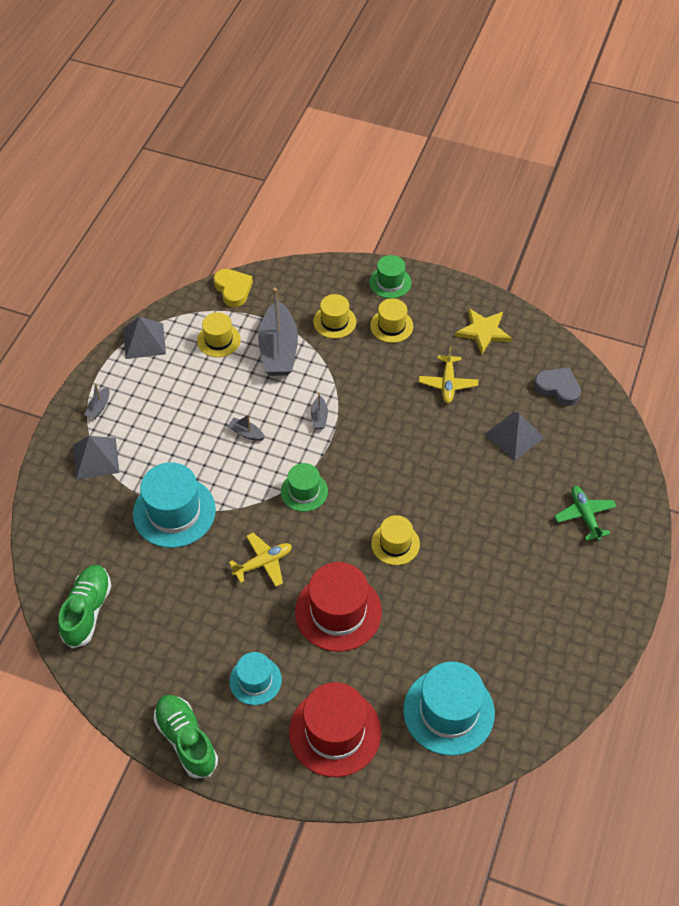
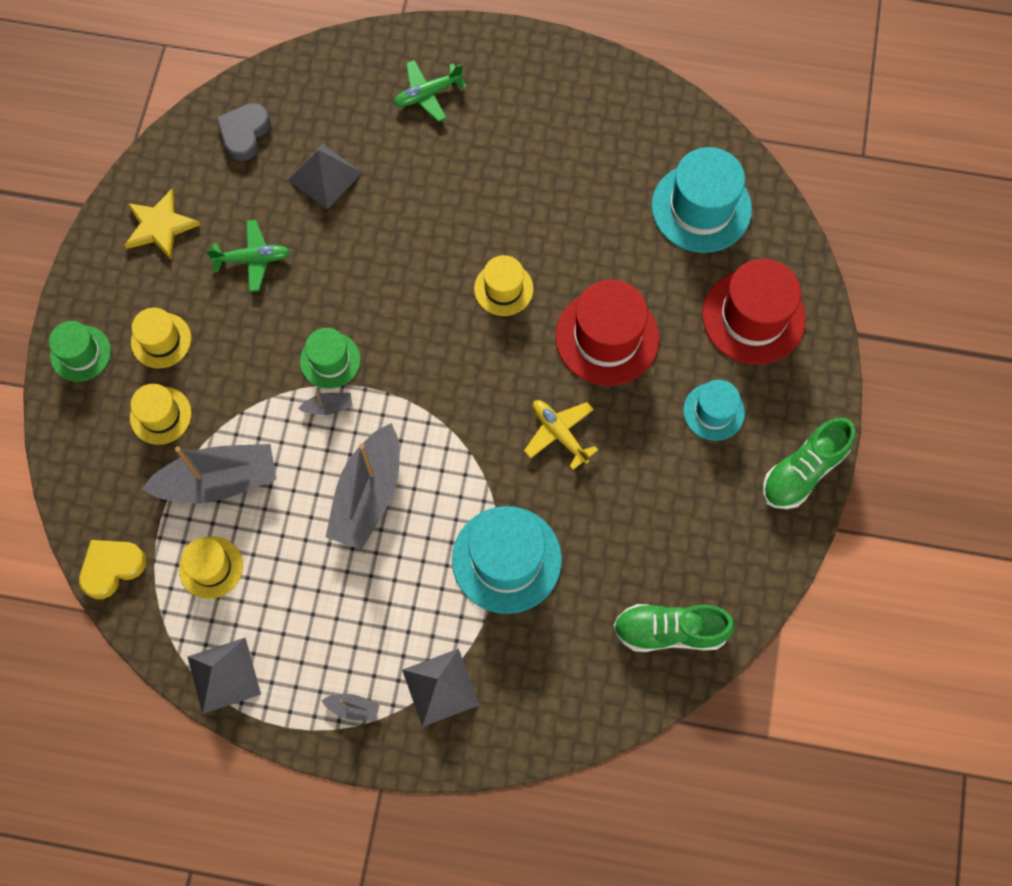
camera: 100 degrees left, 15 degrees up
grey boat [228,414,265,441] -> grey boat [326,423,399,550], size x2.39
green hat [281,463,328,512] -> green hat moved to [300,328,361,389]
yellow plane [419,347,478,403] -> green plane [206,220,290,292]

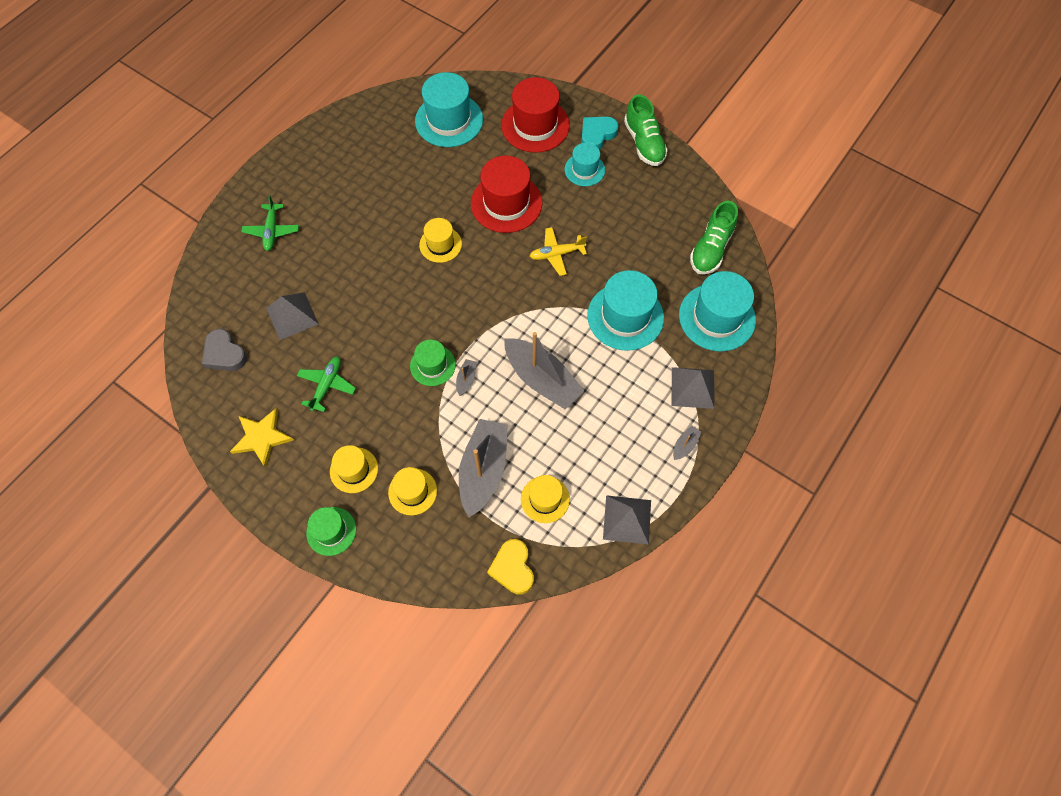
camera: 65 degrees left, 5 degrees down
none -> turquoise heart [581,117,619,149]
none -> turquoise hat [679,271,756,352]

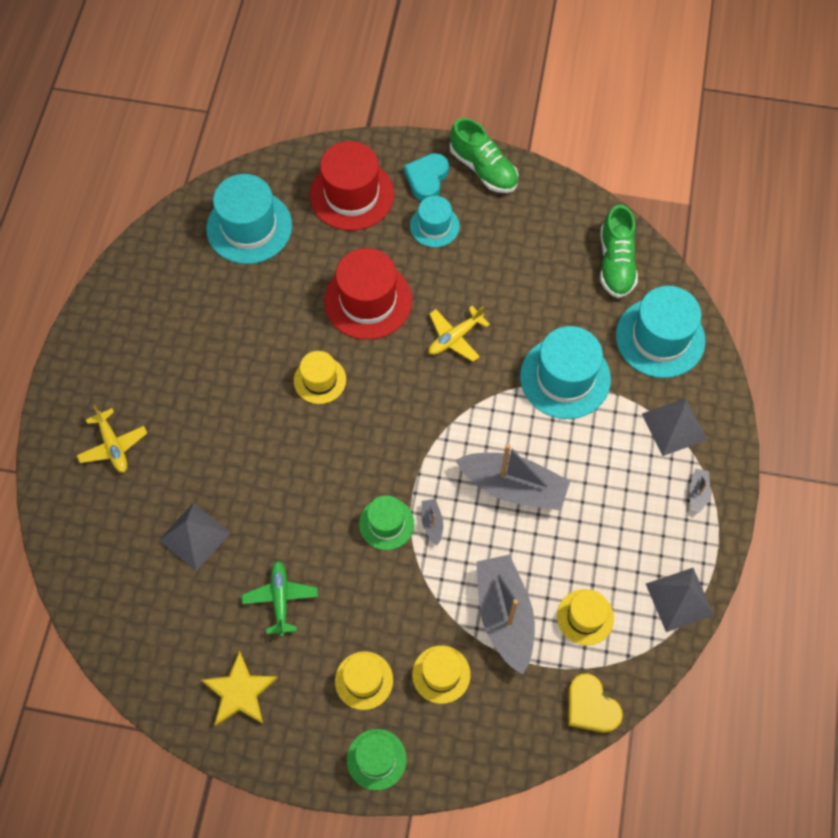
camera: 25 degrees left, 0 degrees up
grey heart [202,329,247,371] -> none
green plane [241,195,299,251] -> yellow plane [77,405,147,473]

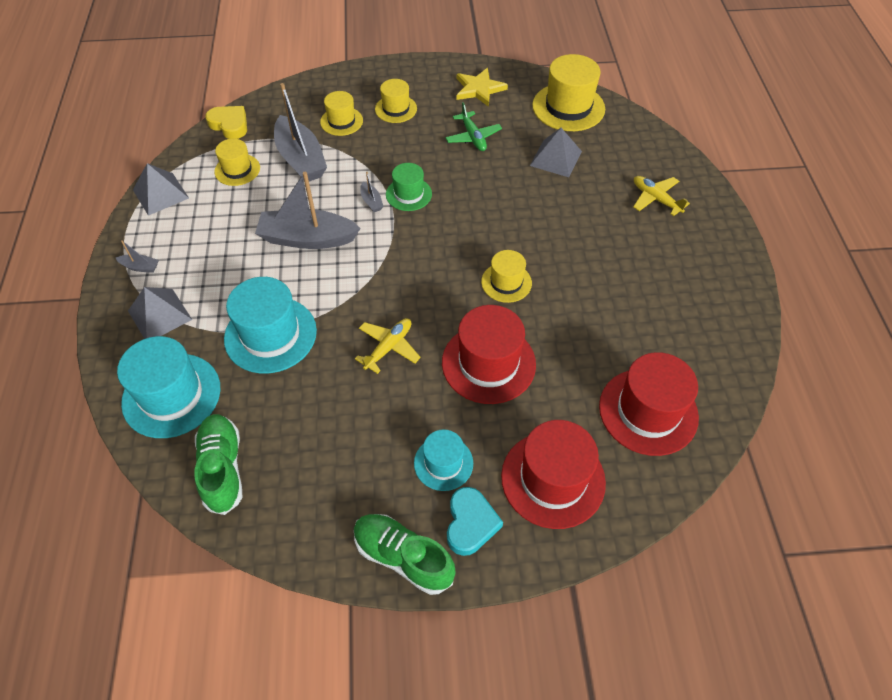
camera: 165 degrees right, 10 degrees down
turquoise hat [206,174,292,264] -> red hat [599,352,699,456]
green hat [347,729,407,790] -> none
grey boat [689,469,710,514] -> grey boat turned 75 degrees counterclockwise [116,240,159,273]
none -> yellow hat [532,54,605,131]

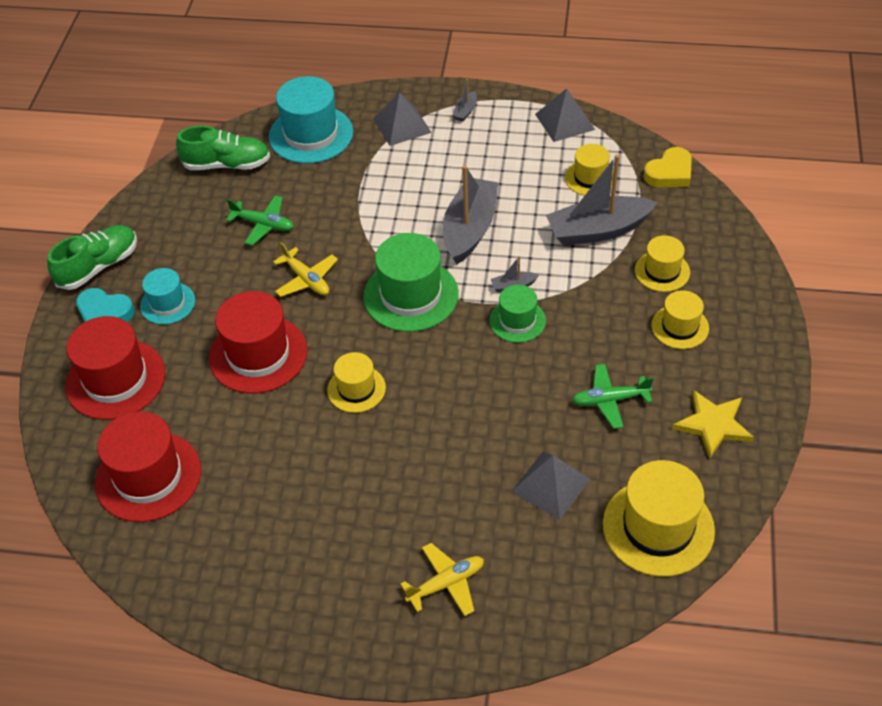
camera: 105 degrees right, 5 degrees down
turquoise hat [224,277,317,373] -> none
none -> green plane [226,196,294,246]
none -> green hat [363,233,458,332]

